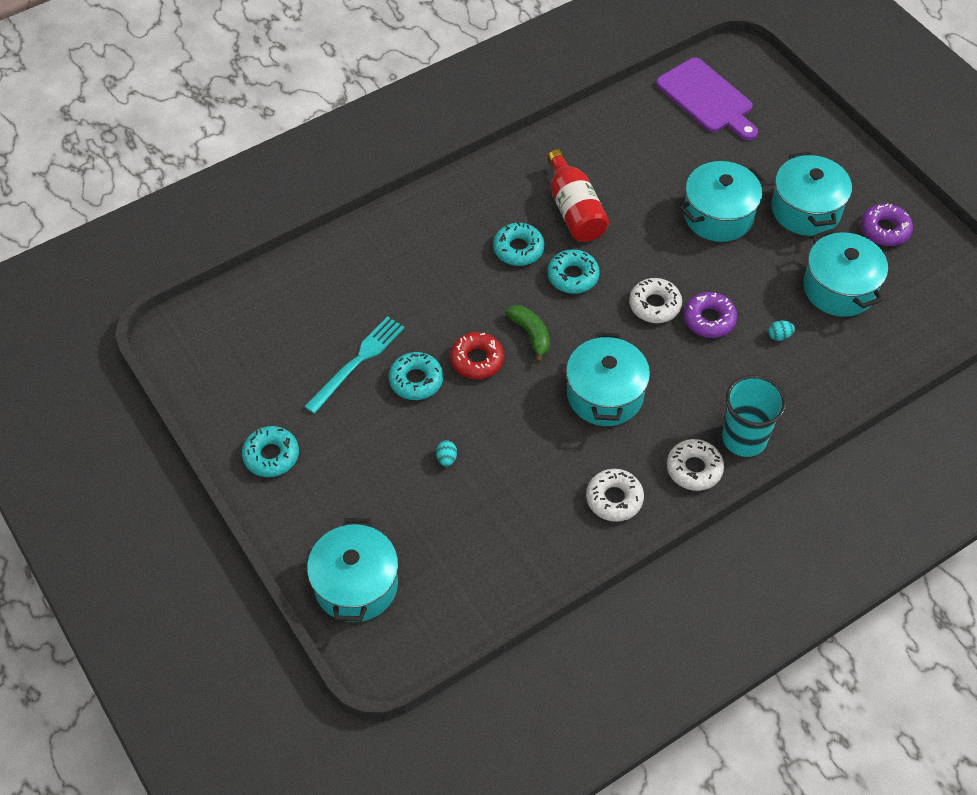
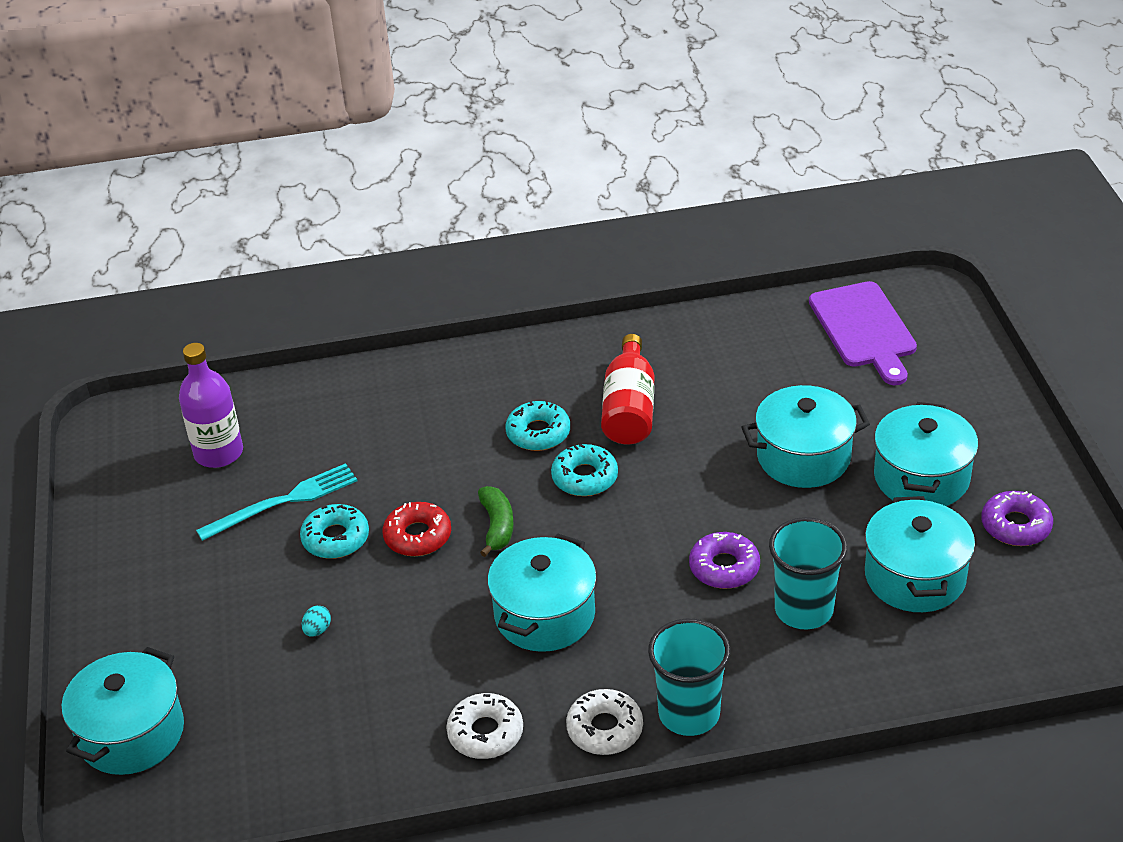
camera: 25 degrees right, 15 degrees down
turquoise donut [242,426,299,477] -> none
white donut [629,278,682,323] -> none
turquoise egg [768,320,795,341] -> turquoise cup [769,517,847,629]
none -> purple bottle [179,343,243,468]

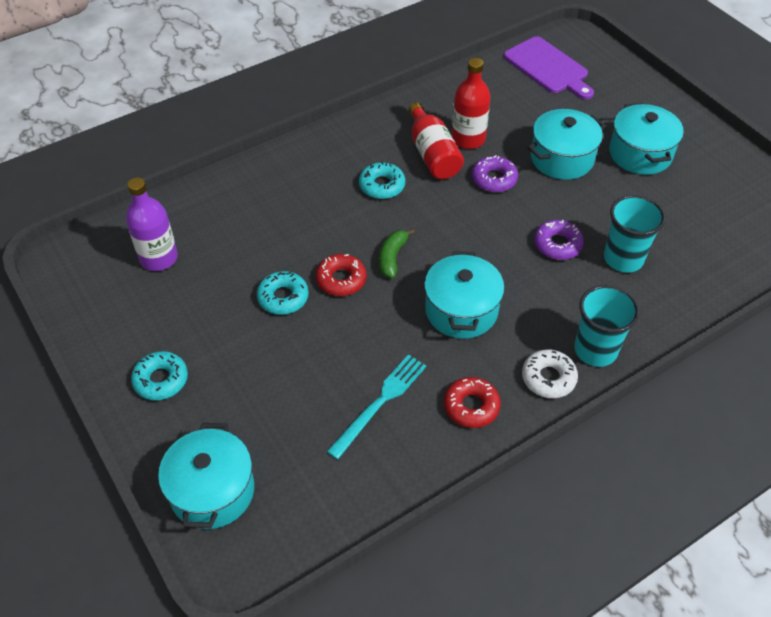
camera: 25 degrees left, 10 degrees up
turquoise fork [196,463,357,541] -> turquoise fork moved to [327,354,426,460]
turquoise egg [302,605,331,637] -> none
white donut [446,693,523,759] -> red donut [444,377,501,428]
green banana [478,486,514,557] -> green banana turned 135 degrees counterclockwise [379,228,415,278]
turquoise donut [551,444,618,496] -> turquoise donut moved to [131,351,188,400]
turquoise pot [865,496,975,612] -> none
purple donut [981,491,1053,546] -> purple donut moved to [472,155,518,192]
none -> red bottle [452,58,491,149]

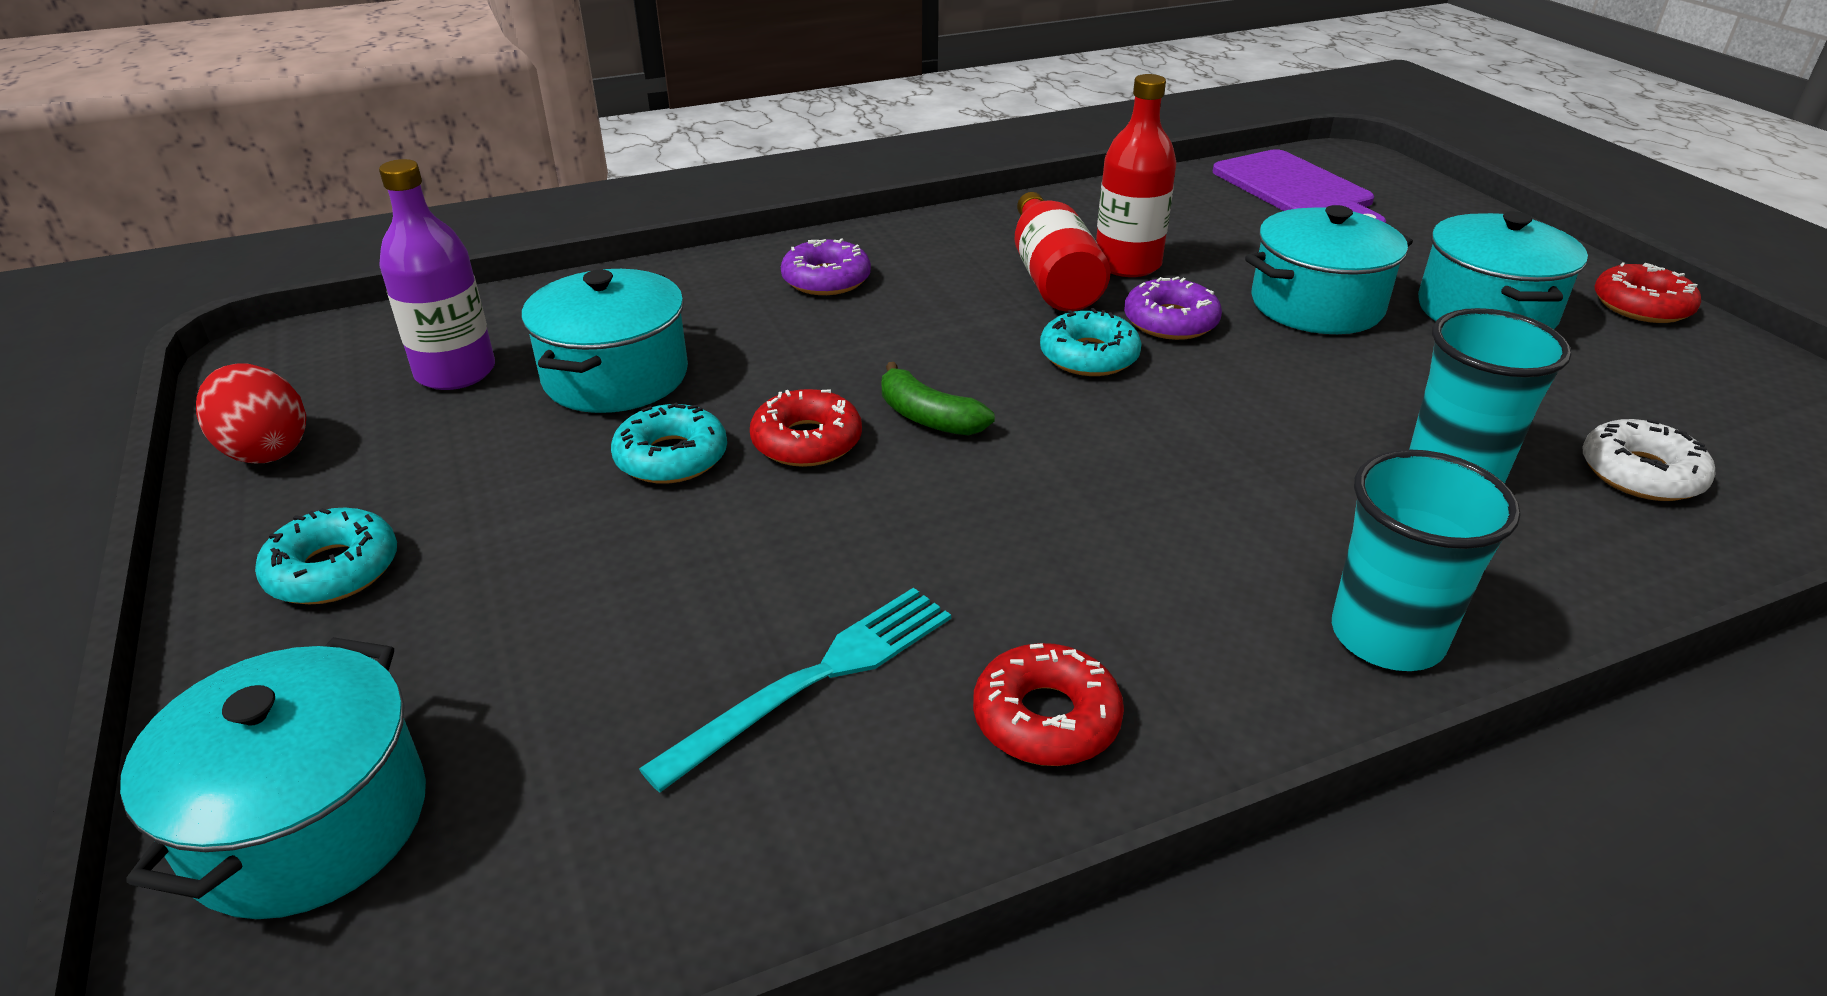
camera: 10 degrees right, 15 degrees down
turquoise donut [359,161,405,199] -> turquoise donut moved to [1040,308,1142,376]
green banana [379,228,415,278] -> green banana turned 75 degrees counterclockwise [882,362,995,436]
turquoise pot [424,251,504,339] -> turquoise pot moved to [522,269,688,413]
white donut [522,349,578,398] -> white donut moved to [1583,419,1715,501]
purple donut [534,220,584,260] -> purple donut moved to [781,238,871,295]
none -> red egg [196,363,306,464]
none -> red donut [1595,262,1701,323]

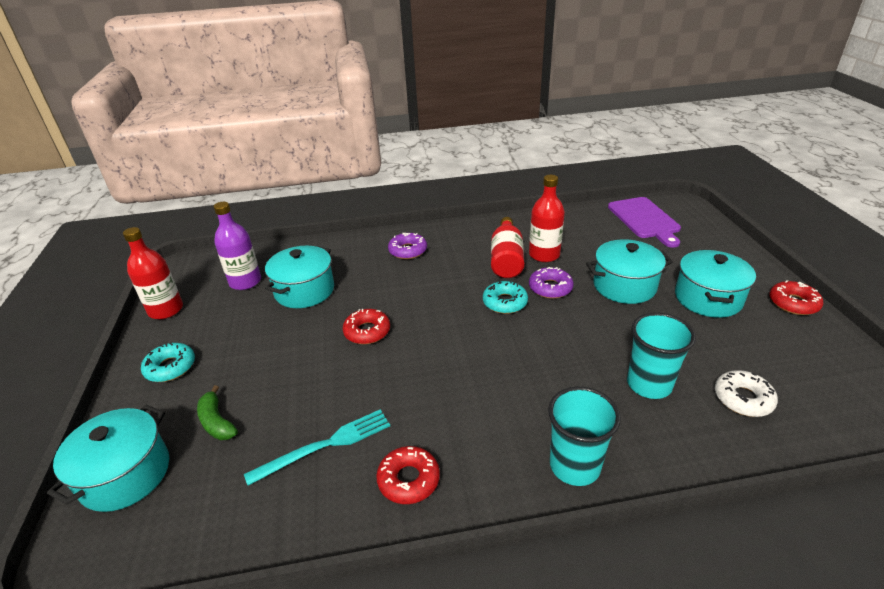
camera: 15 degrees right, 0 degrees up
red egg [196,363,306,464] -> red bottle [123,227,183,319]
turquoise donut [611,402,727,484] -> none
green banana [882,362,995,436] -> green banana moved to [197,385,238,440]

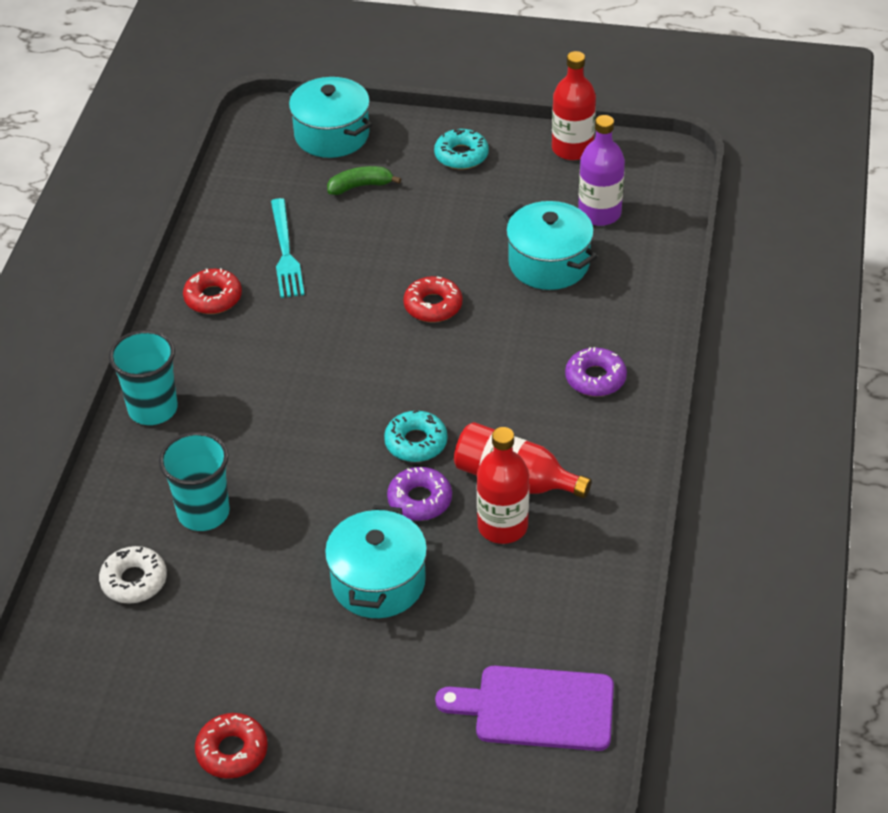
camera: 110 degrees right, 10 degrees up
turquoise pot [675,250,756,318] -> none

